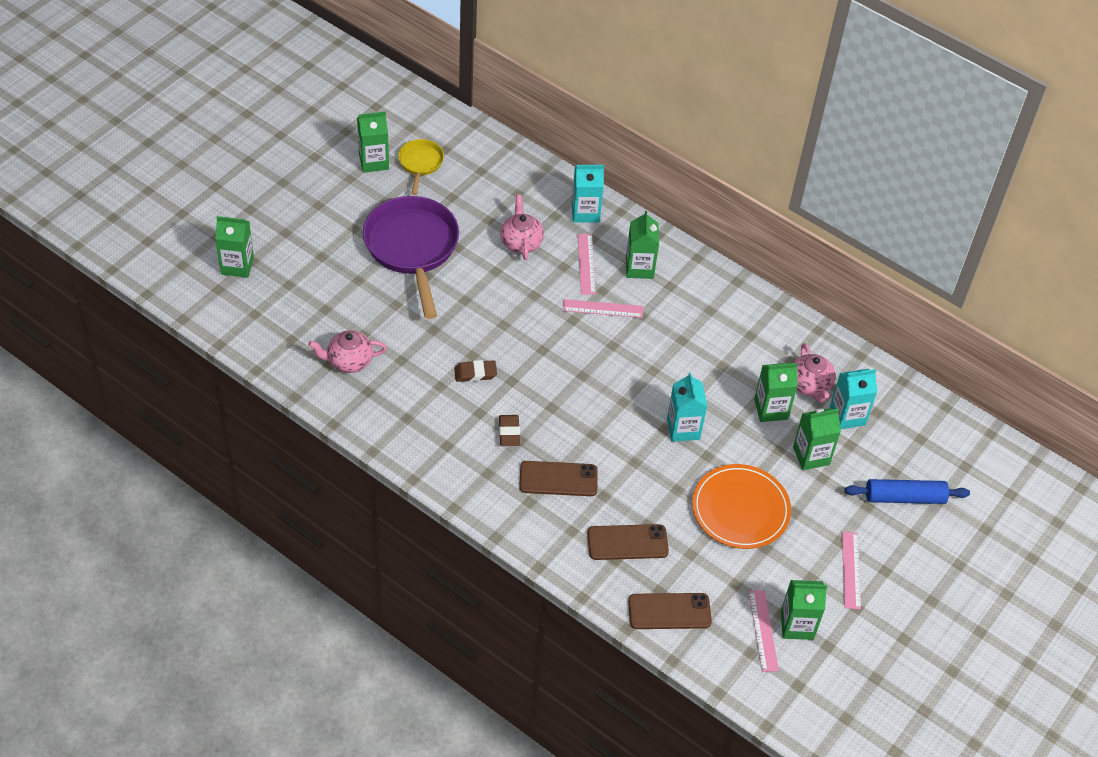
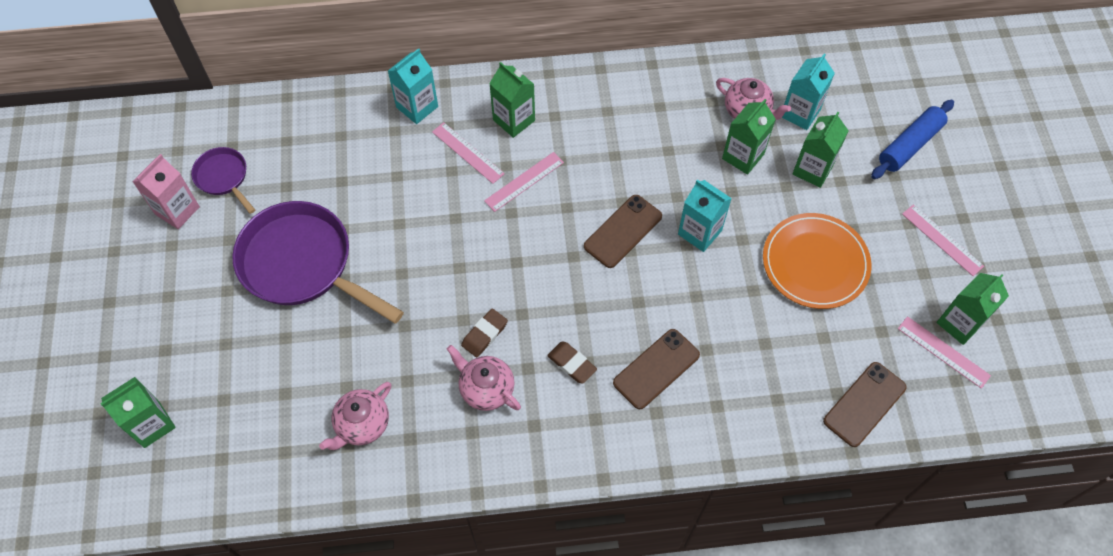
camera: 40 degrees left, 10 degrees up
green carton [357,111,389,173] -> pink carton [132,154,200,229]
yellow pan [398,139,444,195] -> purple pan [191,147,255,214]
pink teapot [500,195,544,260] -> pink teapot moved to [447,345,521,411]
brown phone [587,524,669,560] -> brown phone moved to [584,195,662,268]

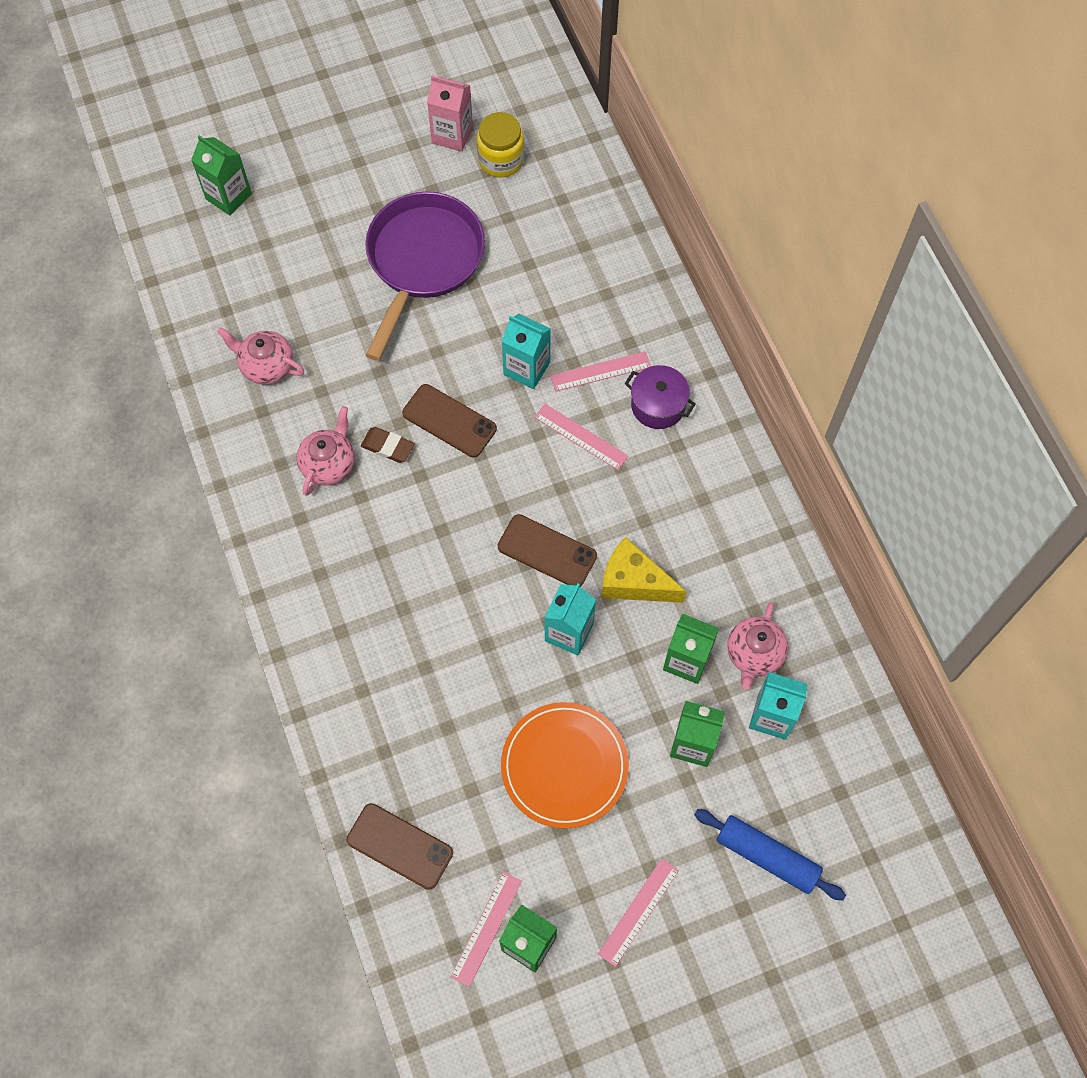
camera: 75 degrees right, 5 degrees up
purple pan [191,147,255,214] -> yellow jar [477,112,525,178]
turquoise carton [388,48,438,124] -> turquoise carton moved to [501,314,551,389]
pink ruler [432,122,505,184] -> pink ruler turned 45 degrees clockwise [550,351,651,392]
green carton [489,62,535,138] -> purple pot [625,365,696,429]
brown eraser [547,341,597,384] -> none
brown phone [613,329,700,409] -> brown phone moved to [402,384,497,458]
none -> yellow cheese [601,537,687,603]

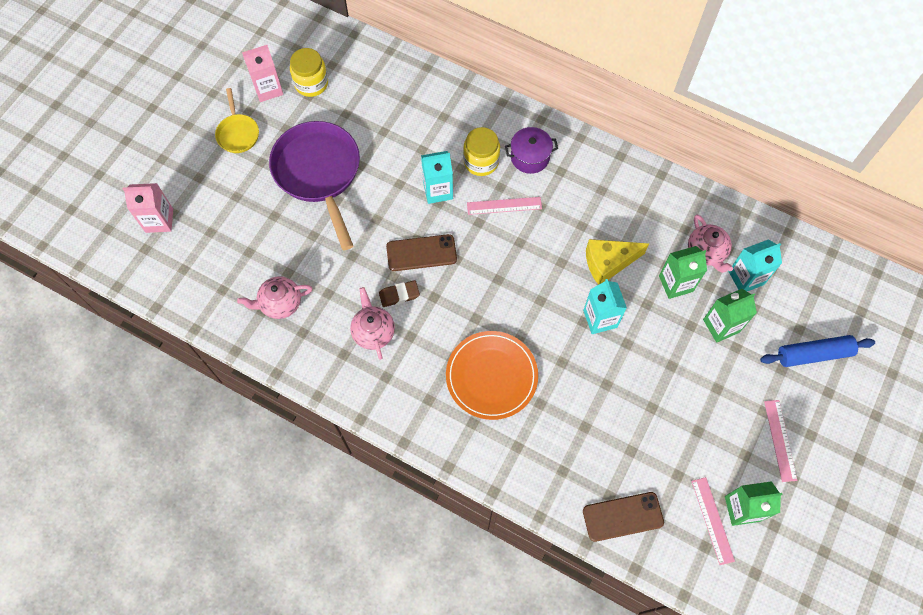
camera: 40 degrees left, 0 degrees up
green carton [191,135,252,216] -> pink carton [123,183,173,233]
brown phone [498,514,597,587] -> none
orange plate [501,702,629,829] -> orange plate moved to [446,331,538,420]
pink ruler [550,351,651,392] -> yellow jar [463,127,500,176]
none -> yellow pan [215,88,259,153]

